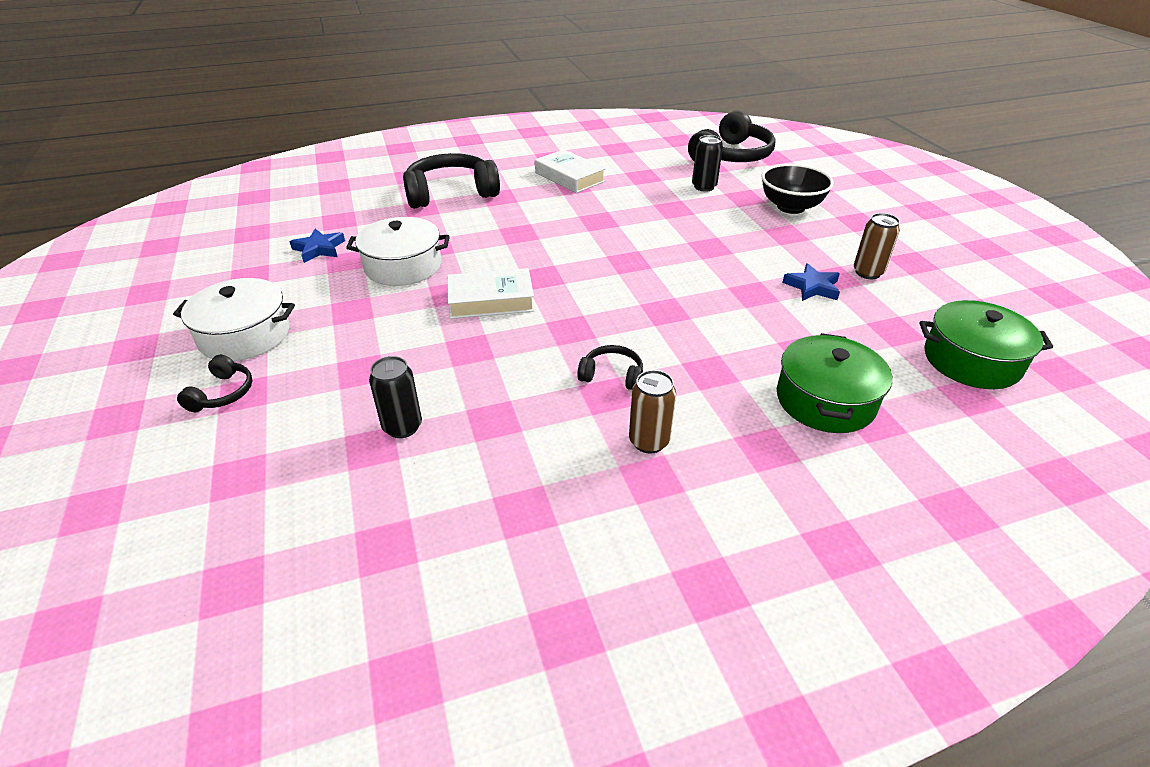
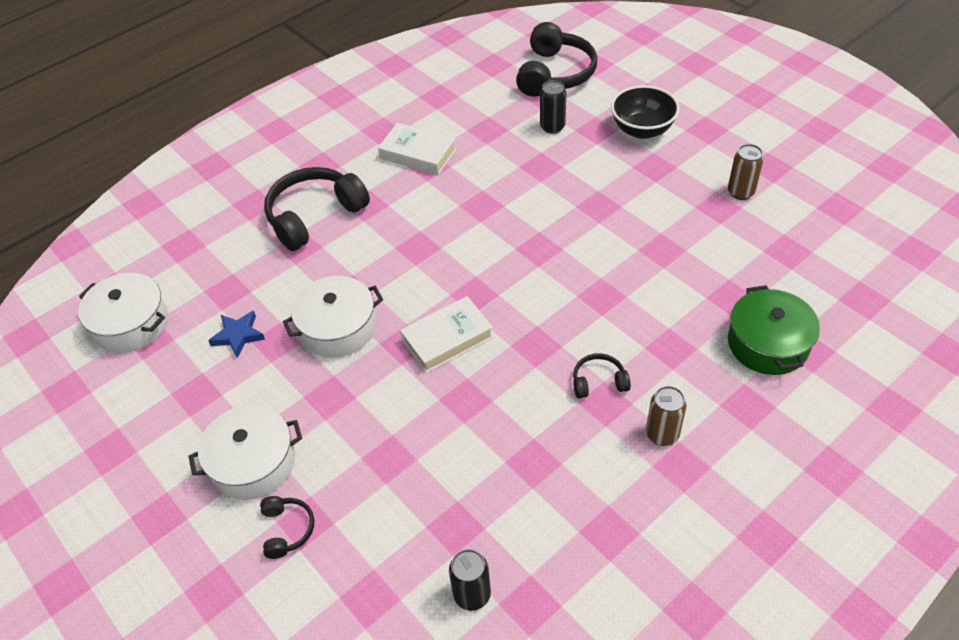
camera: 20 degrees left, 10 degrees up
black can [369,356,422,438] -> black can moved to [449,549,491,611]
blue star [782,263,840,301] -> none
green pot [919,300,1053,389] -> none
none -> white pot [78,273,168,353]

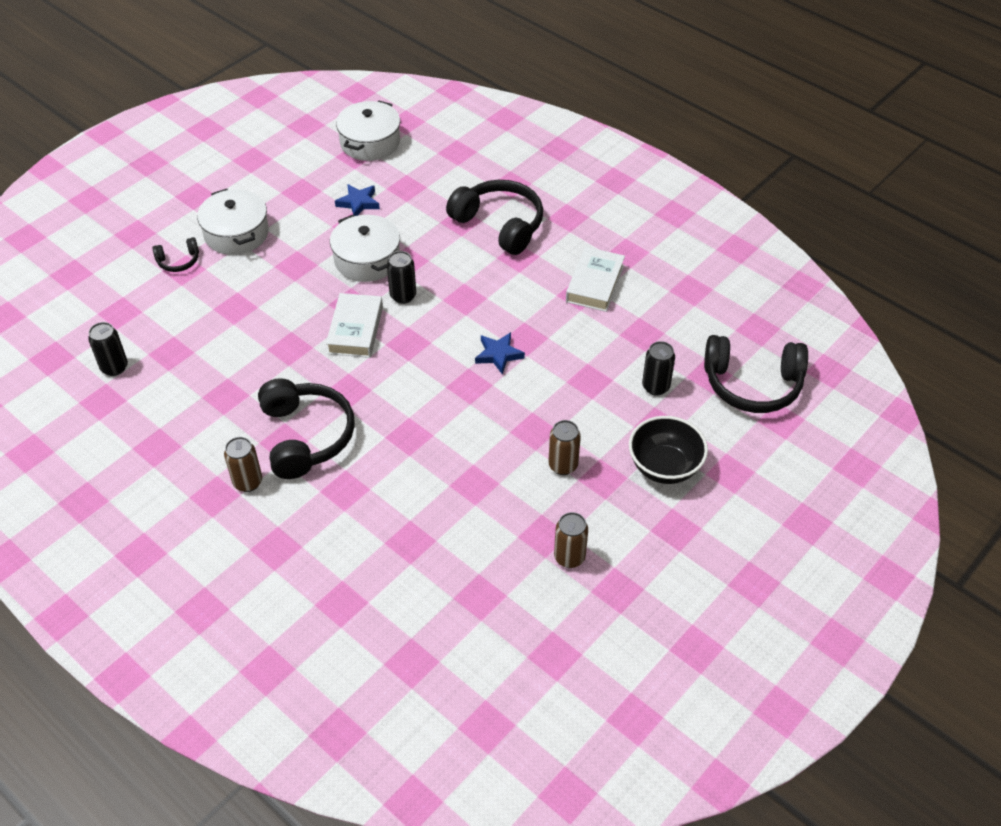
camera: 80 degrees right, 0 degrees up
white book [400,296,494,373] -> white book turned 45 degrees clockwise [326,293,383,358]
black headphones [573,353,631,399] -> black headphones [258,378,355,479], size x2.08
green pot [728,285,820,375] -> none
none -> black can [387,251,416,304]
none -> blue star [475,332,525,375]
none -> brown can [548,420,581,475]

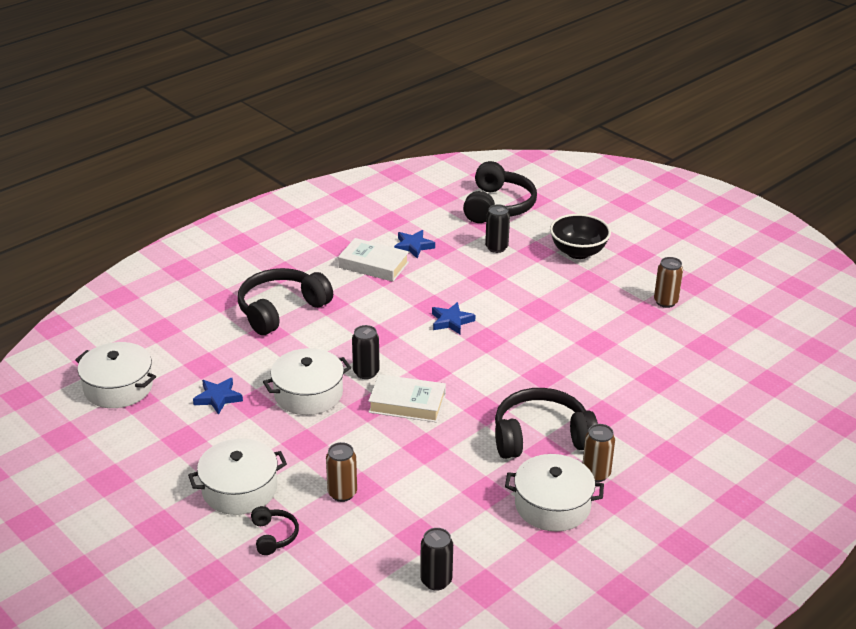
camera: 85 degrees left, 15 degrees down
brown can [548,420,581,475] -> brown can moved to [326,442,357,502]
none -> blue star [394,230,435,258]
none -> white pot [505,454,604,531]

